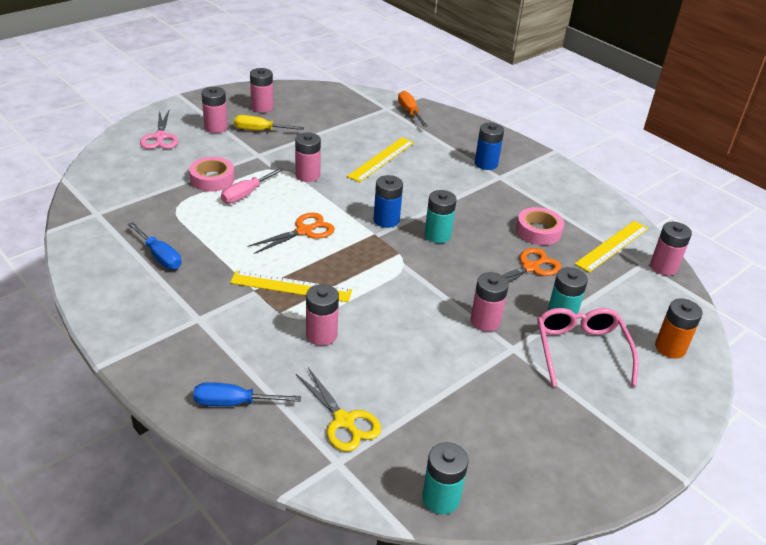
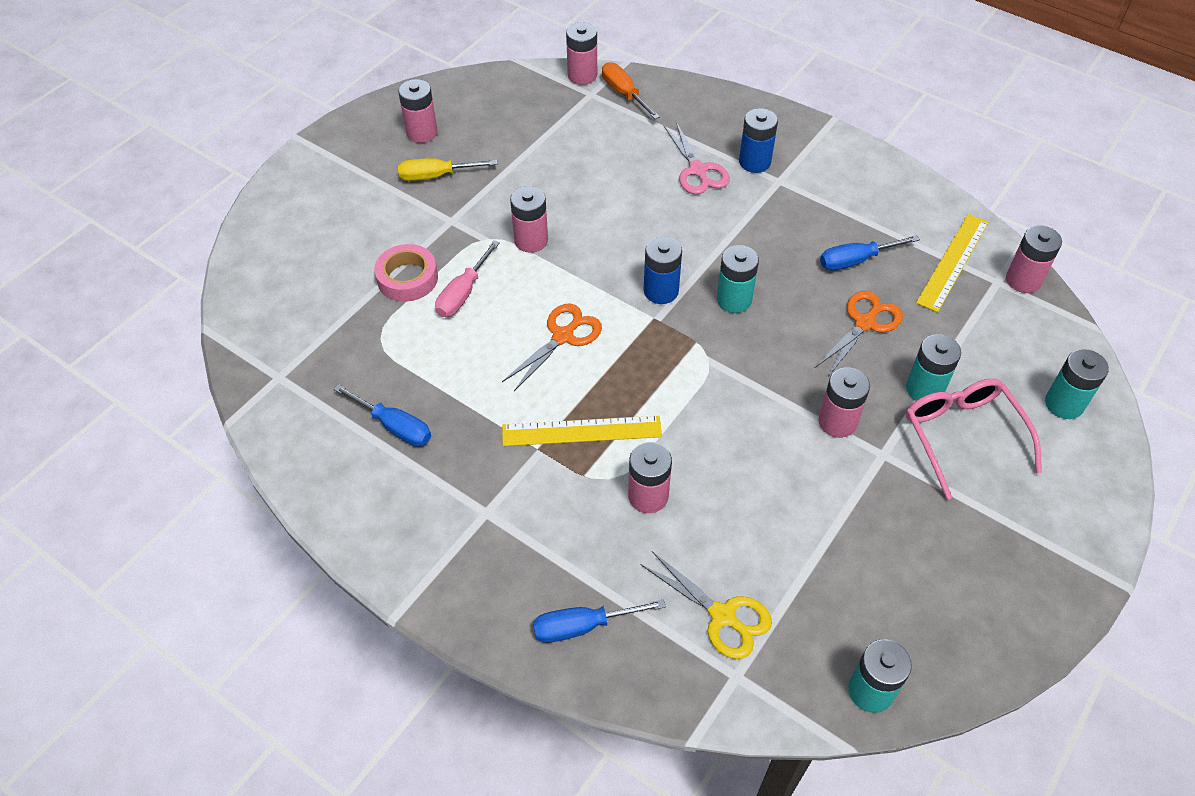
camera: 10 degrees left, 15 degrees up
pink scissors [140,111,178,149] -> pink scissors moved to [664,122,730,194]
pink battery [201,87,228,133] -> pink battery moved to [566,22,597,85]
yellow ruler [347,137,414,182] -> none
pink tape [516,207,564,245] -> blue screwdriver [820,235,920,271]
orange battery [655,298,702,358] -> turquoise battery [1045,349,1109,419]

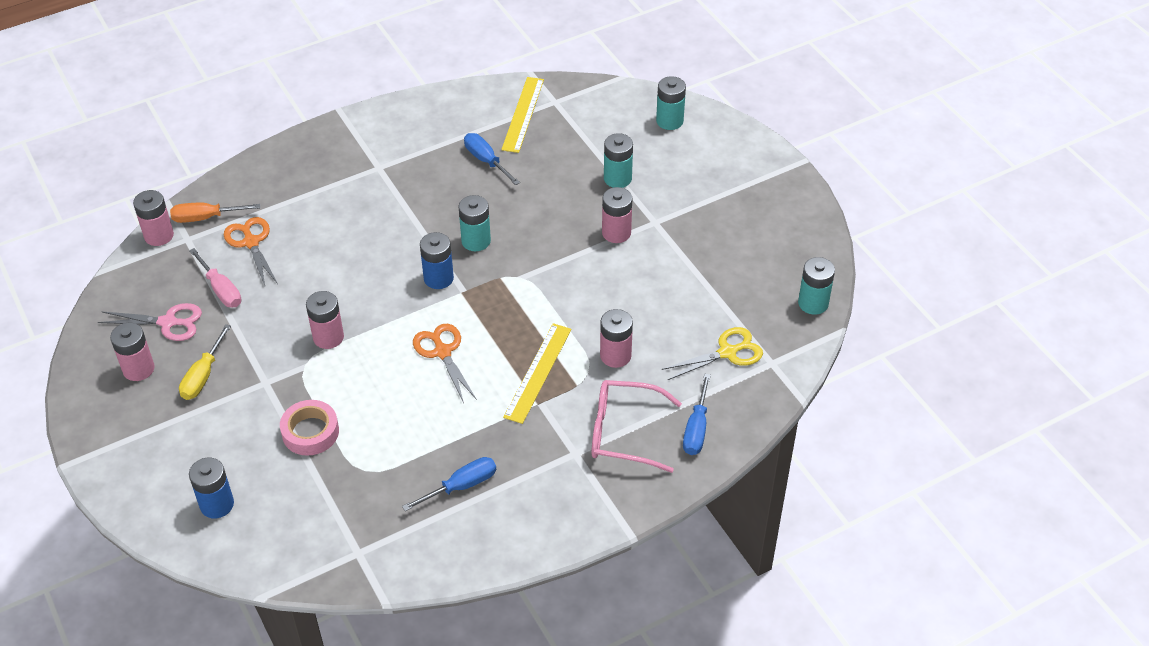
camera: 65 degrees left, 5 degrees down
pink screwdriver [435,240,500,317] -> pink screwdriver moved to [189,248,241,307]
pink scissors [664,122,730,194] -> pink scissors moved to [98,303,202,341]
blue battery [739,108,778,173] -> blue battery moved to [189,458,234,518]
orange scissors [815,291,903,376] -> orange scissors moved to [224,217,278,285]
blue screwdriver [820,235,920,271] -> blue screwdriver turned 135 degrees clockwise [464,133,520,185]
pink glasses [906,378,1042,500] -> pink glasses moved to [591,380,682,473]
yellow ruler [916,214,989,312] -> yellow ruler turned 45 degrees clockwise [501,77,544,153]
pink battery [1006,225,1062,293] -> none

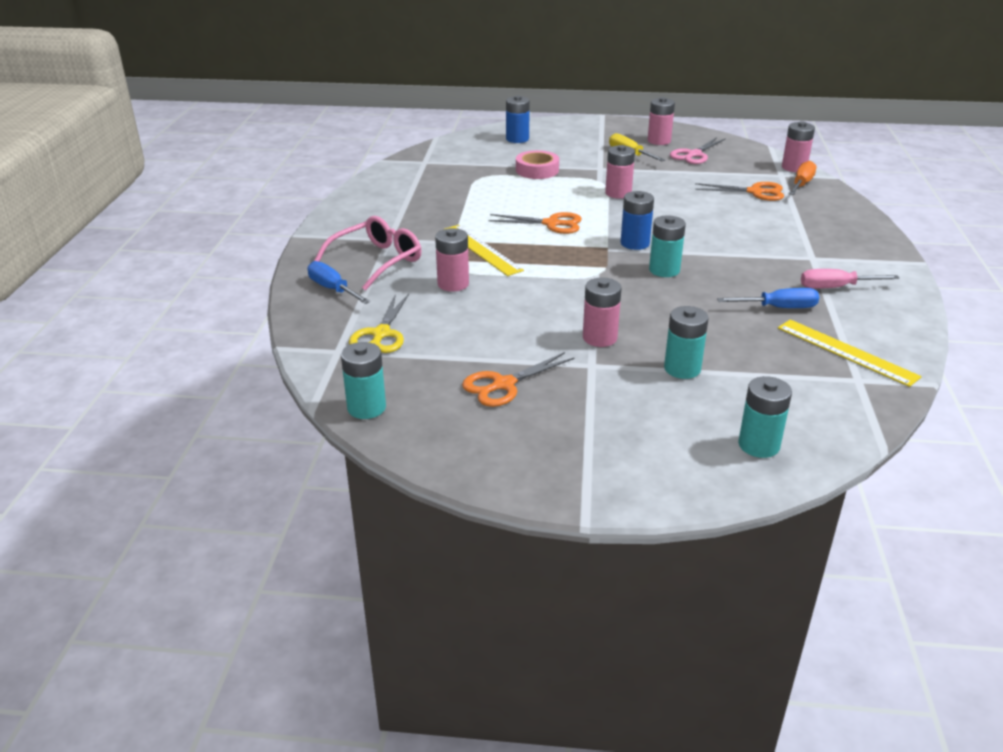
camera: 125 degrees right, 15 degrees down
pink screwdriver [189,248,241,307] -> pink screwdriver moved to [801,269,900,289]
blue screwdriver [402,457,496,511] -> none
none -> orange scissors [462,352,575,407]

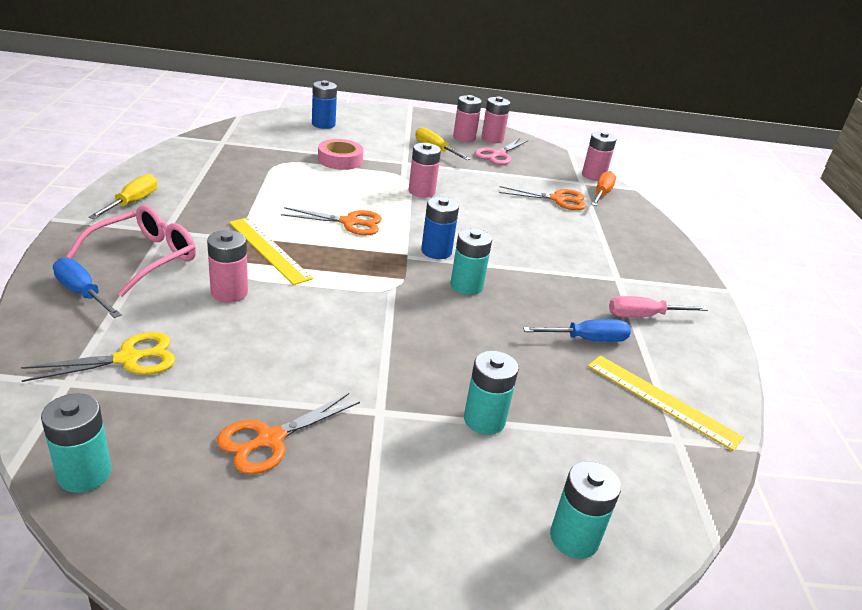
camera: 10 degrees left, 0 degrees up
yellow scissors [349,294,409,353] -> yellow scissors turned 120 degrees counterclockwise [21,332,176,382]
pink battery [583,278,622,347] -> pink battery moved to [481,96,511,143]
none -> yellow screwdriver [88,174,157,219]

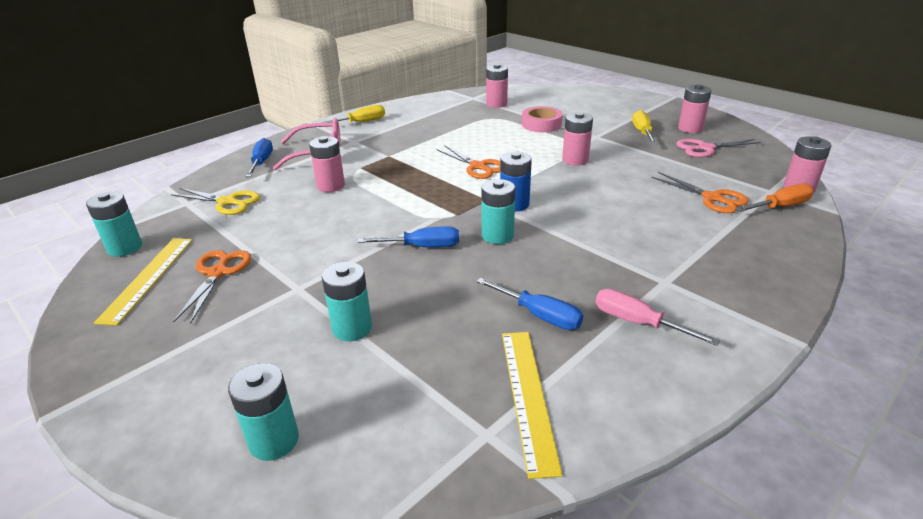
camera: 50 degrees right, 0 degrees up
orange scissors [217,393,360,474] -> orange scissors turned 90 degrees clockwise [173,250,251,324]
yellow ruler [229,218,313,285] -> yellow ruler moved to [94,238,193,325]
blue battery [312,80,337,129] -> none
pink battery [481,96,511,143] -> pink battery moved to [486,64,508,108]
none -> blue screwdriver [358,226,459,247]

